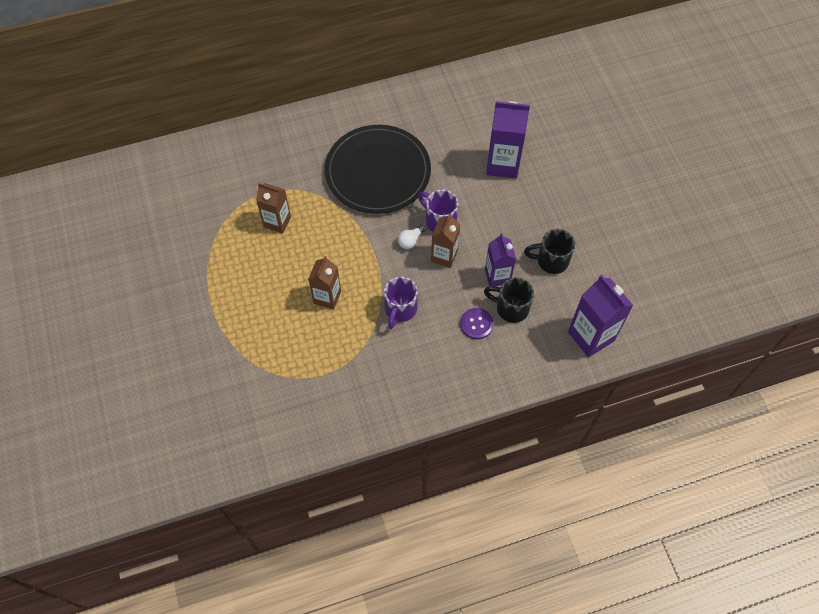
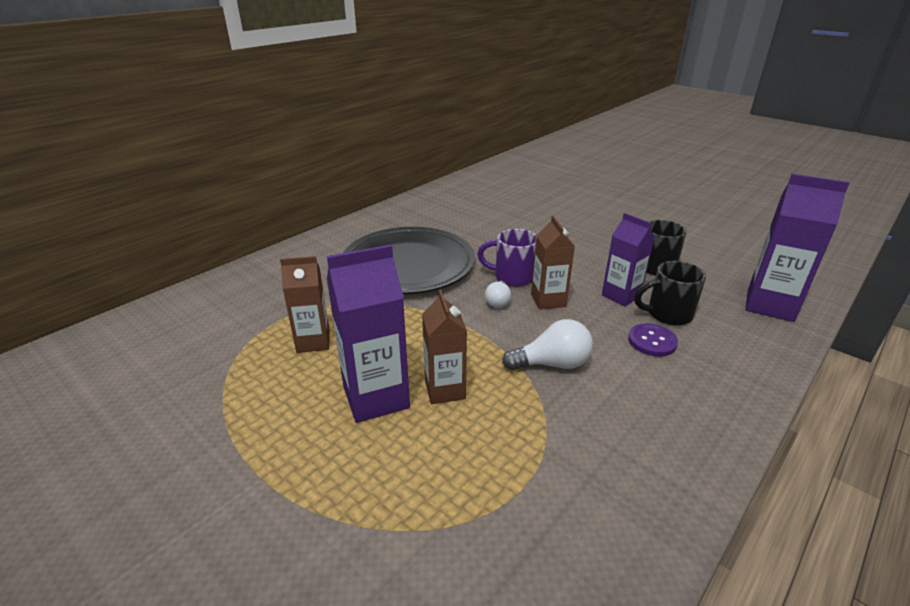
camera: 30 degrees left, 30 degrees down
purple mug [384,277,418,329] -> white light bulb [502,319,593,370]
purple carton [486,101,530,178] -> purple carton moved to [327,245,410,423]

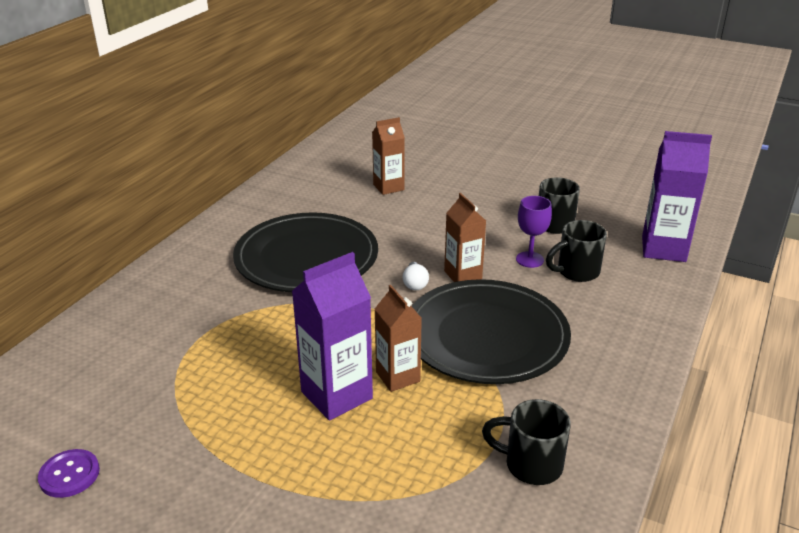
camera: 15 degrees left, 0 degrees up
brown carton [280,256,330,353] -> brown carton moved to [372,117,405,195]
purple mug [477,229,536,287] -> none
white light bulb [502,319,593,370] -> black plate [412,279,571,384]
purple carton [602,213,655,306] -> purple goblet [516,196,552,268]
purple button [628,323,678,357] -> purple button moved to [38,449,100,498]
none -> black mug [482,399,571,485]

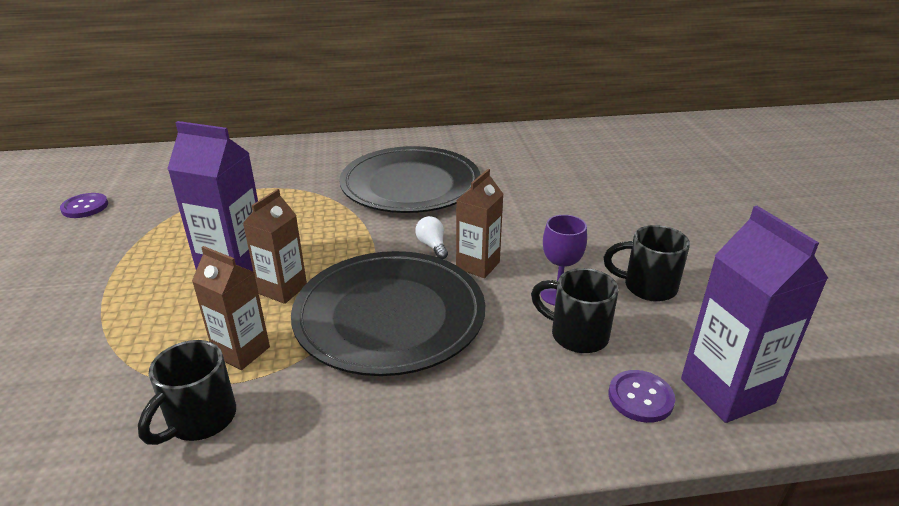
camera: 55 degrees right, 0 degrees up
brown carton [372,117,405,195] -> brown carton moved to [192,246,270,370]
white light bulb [403,262,429,290] -> white light bulb turned 105 degrees clockwise [415,216,448,259]
black mug [482,399,571,485] -> black mug turned 135 degrees counterclockwise [138,340,236,445]
none -> purple button [609,370,675,423]

